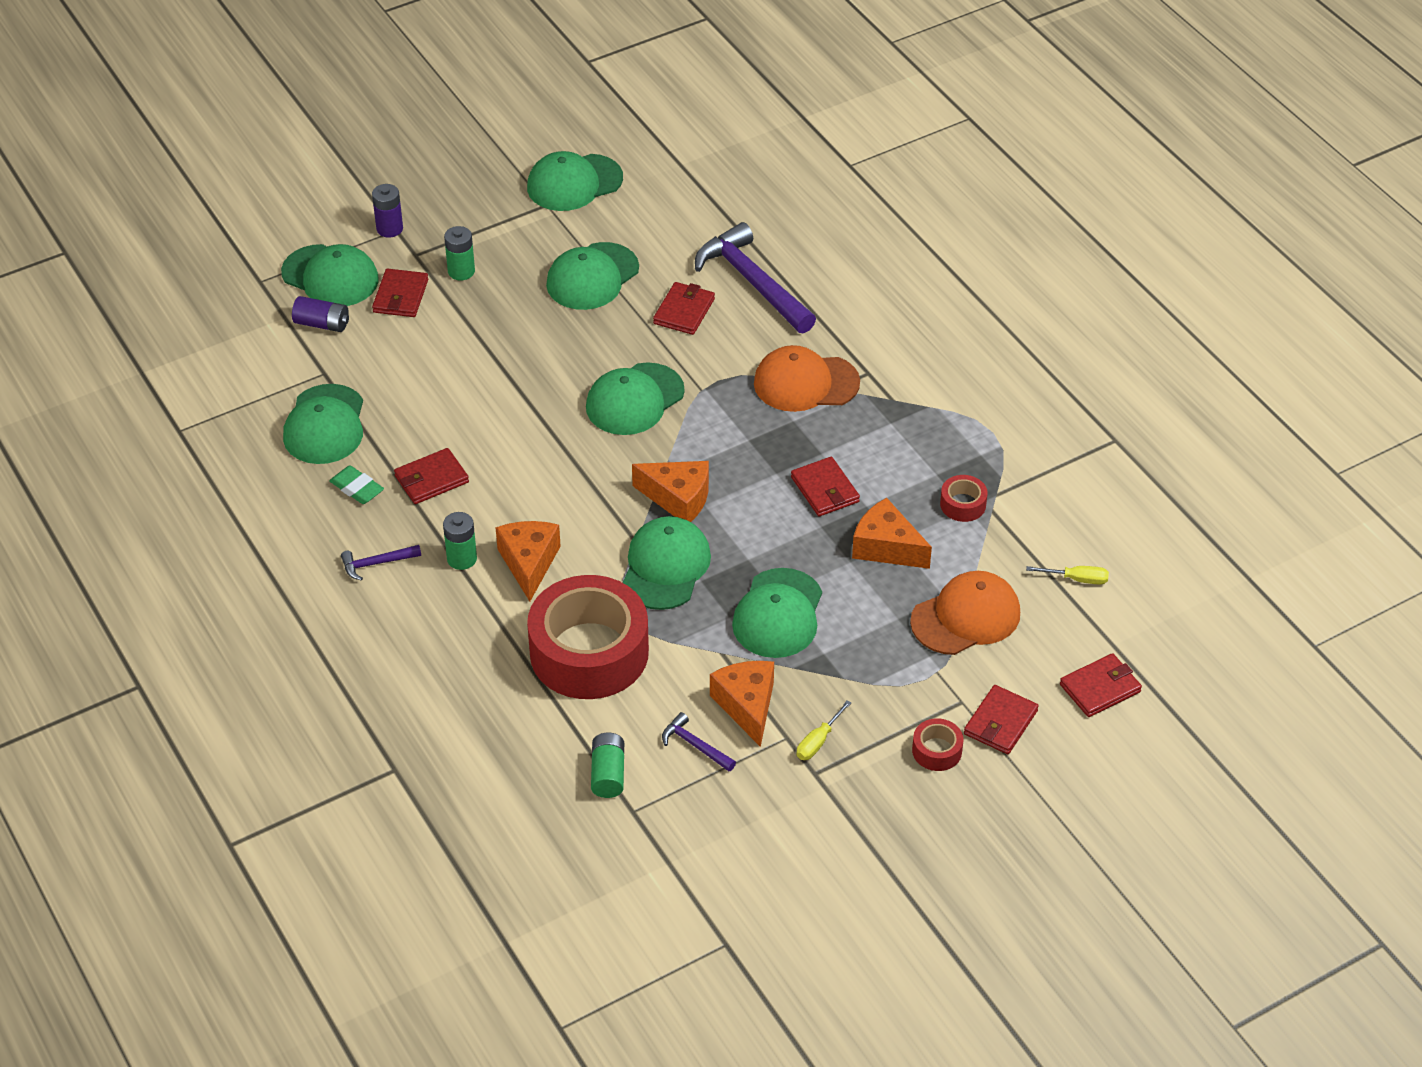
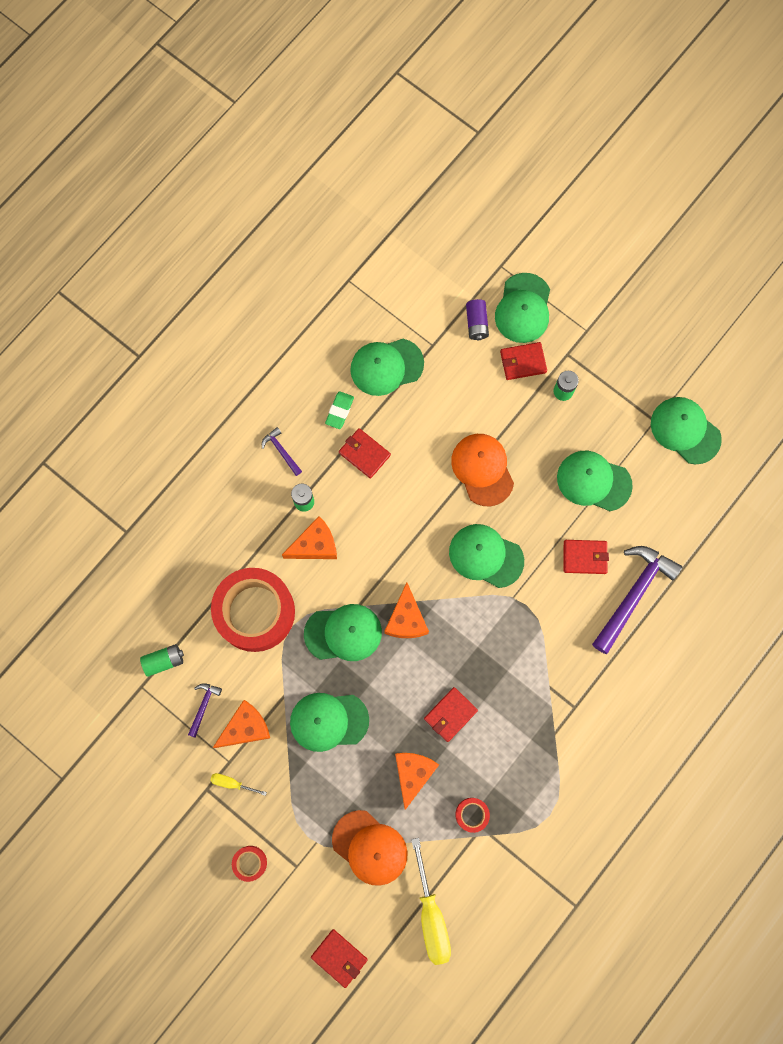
camera: 70 degrees right, 30 degrees up
purple battery [372,184,403,238] -> none
orange cap [754,345,860,412] -> orange cap moved to [451,434,514,506]
red wallet [964,685,1039,754] -> none
yellow screwdriver [1026,566,1109,584] -> yellow screwdriver [411,838,451,965], size x2.07

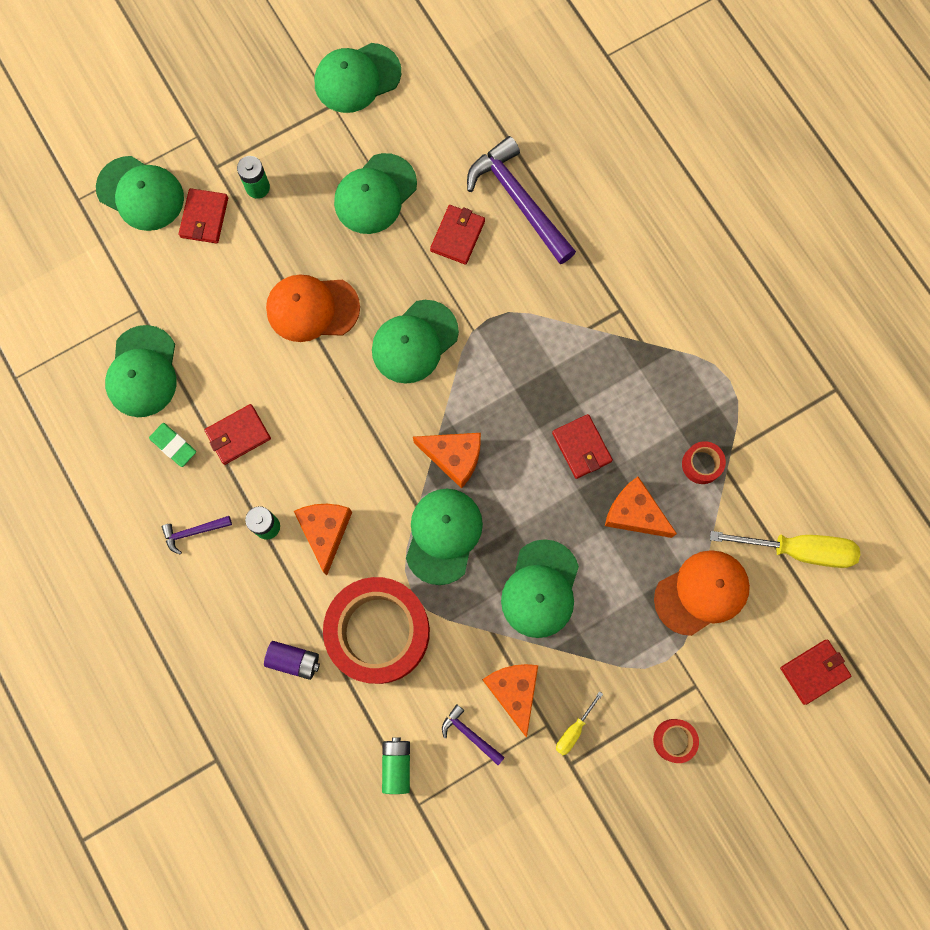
camera: 70 degrees left, 0 degrees up
purple battery [466,299,489,340] -> purple battery moved to [264,641,320,680]

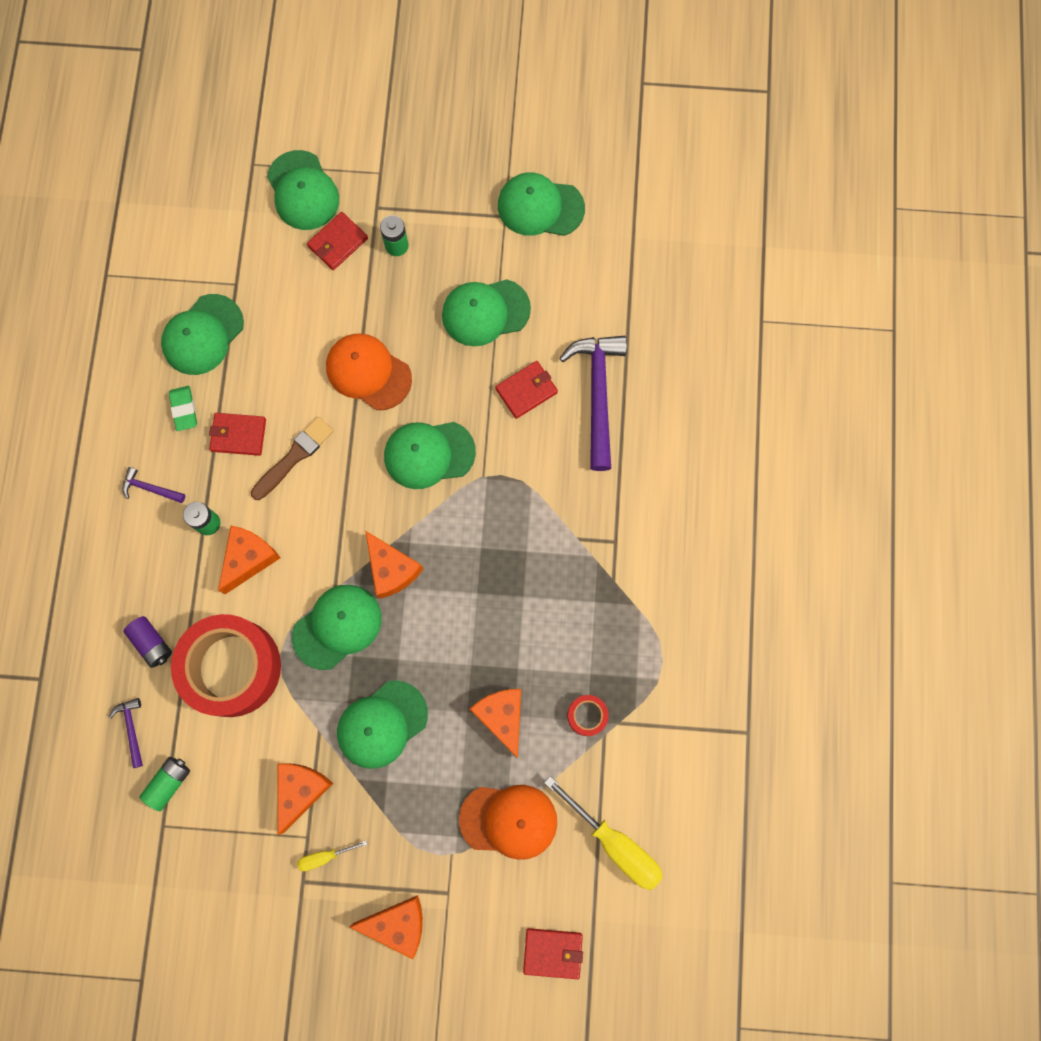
camera: 35 degrees right, 0 degrees up
purple hammer [442,704,505,765] -> purple hammer moved to [109,698,143,768]
red wallet [552,414,613,479] -> none
red tape [653,719,699,763] -> orange cheese [349,895,423,959]
none -> brown brush [251,417,334,500]

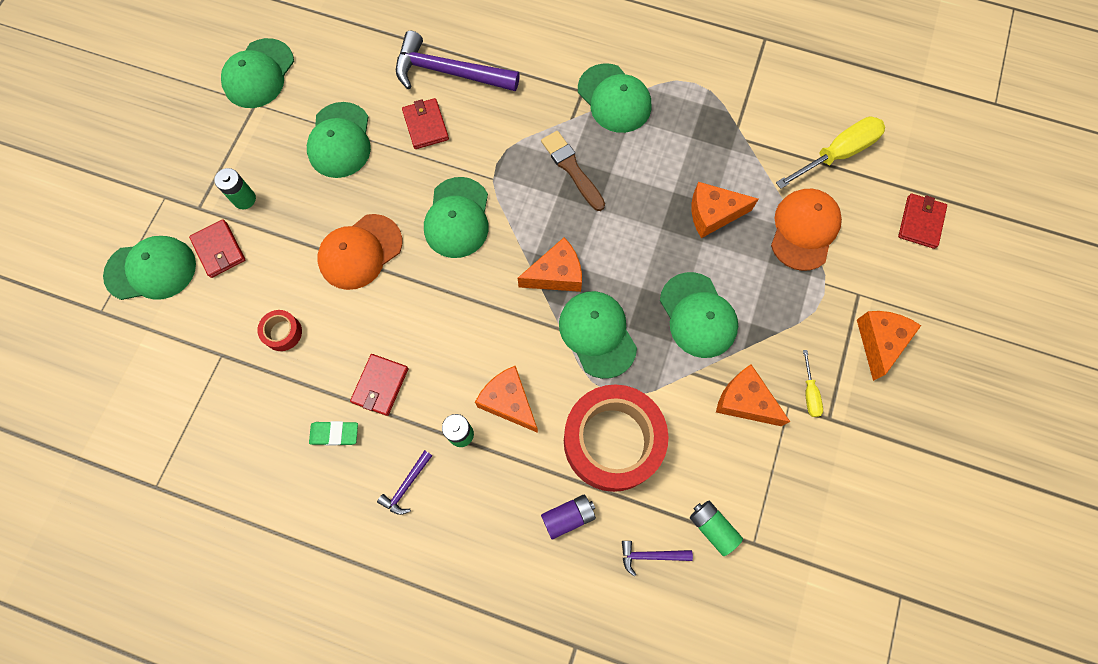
camera: 75 degrees left, 5 degrees down
green cap [161,294,244,375] -> green cap moved to [578,63,651,133]
brown brush [251,417,334,500] -> brown brush moved to [541,131,605,211]
red tape [567,695,609,736] -> red tape moved to [257,310,302,351]

